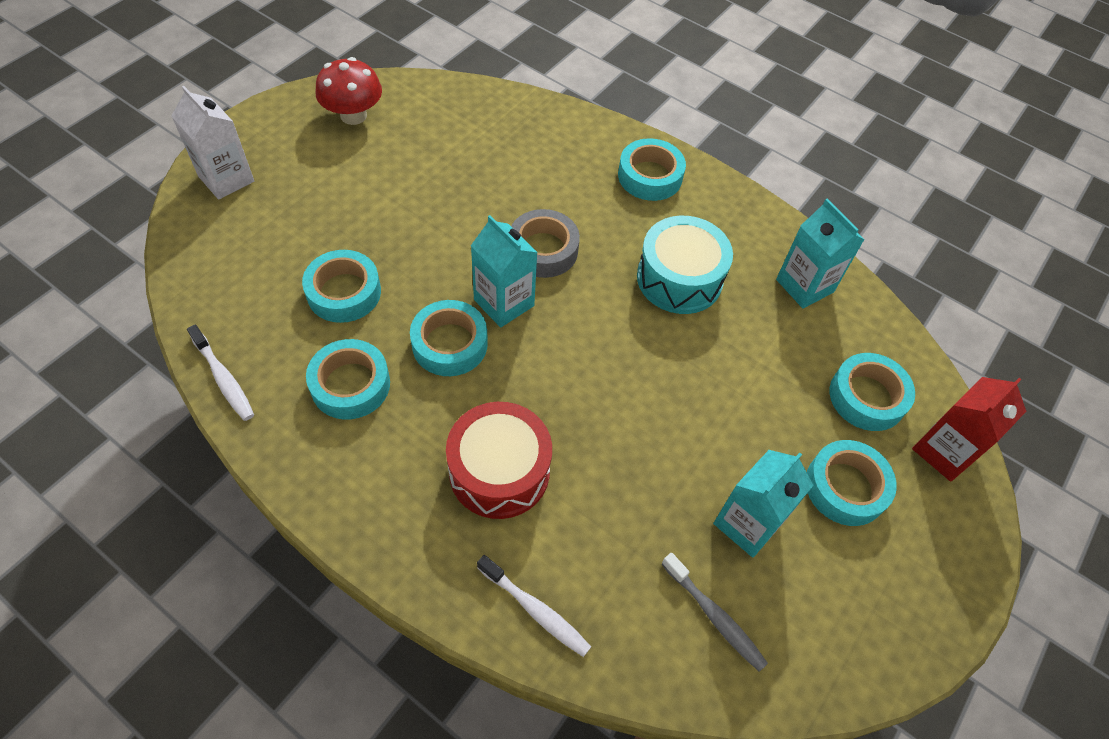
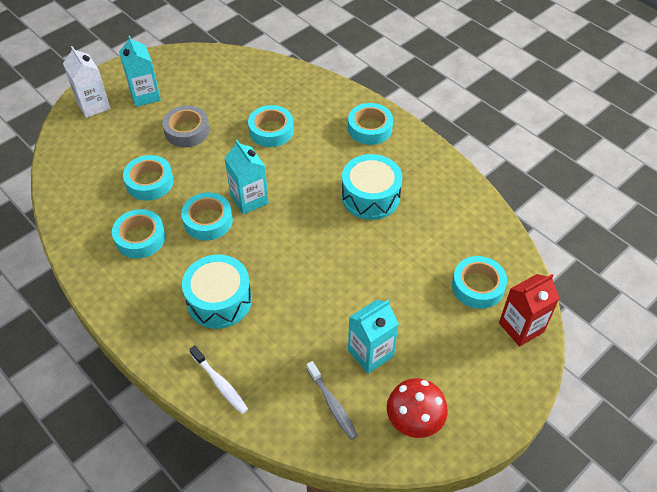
camera: 15 degrees right, 5 degrees down
white toothbrush [187,324,254,421] -> none
red mushroom [315,57,382,125] -> red mushroom moved to [387,378,448,438]
red drum [446,402,552,519] -> turquoise drum [182,255,252,329]
grey tape [511,209,580,278] -> grey tape moved to [162,105,210,147]
turquoise carton [776,199,865,309] -> turquoise carton moved to [119,35,161,107]
turquoise tape [807,440,897,526] -> turquoise tape moved to [248,105,294,147]

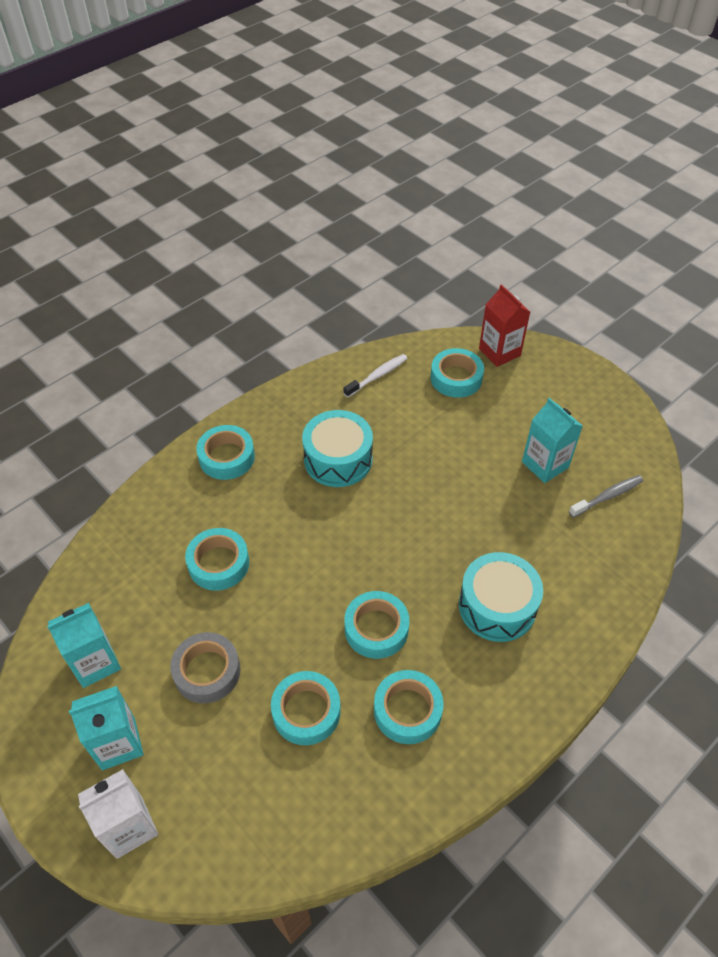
camera: 90 degrees left, 0 degrees up
white toothbrush [189,345,248,414] -> white toothbrush moved to [343,354,408,398]
turquoise carton [225,140,269,214] -> turquoise carton moved to [47,603,121,688]
red mushroom [387,378,448,438] -> none

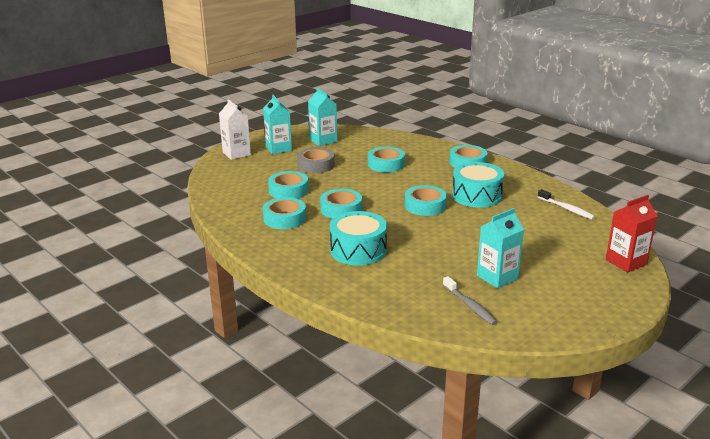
camera: 90 degrees right, 25 degrees down
turquoise tape [430,348,484,398] -> turquoise tape moved to [405,185,447,216]

